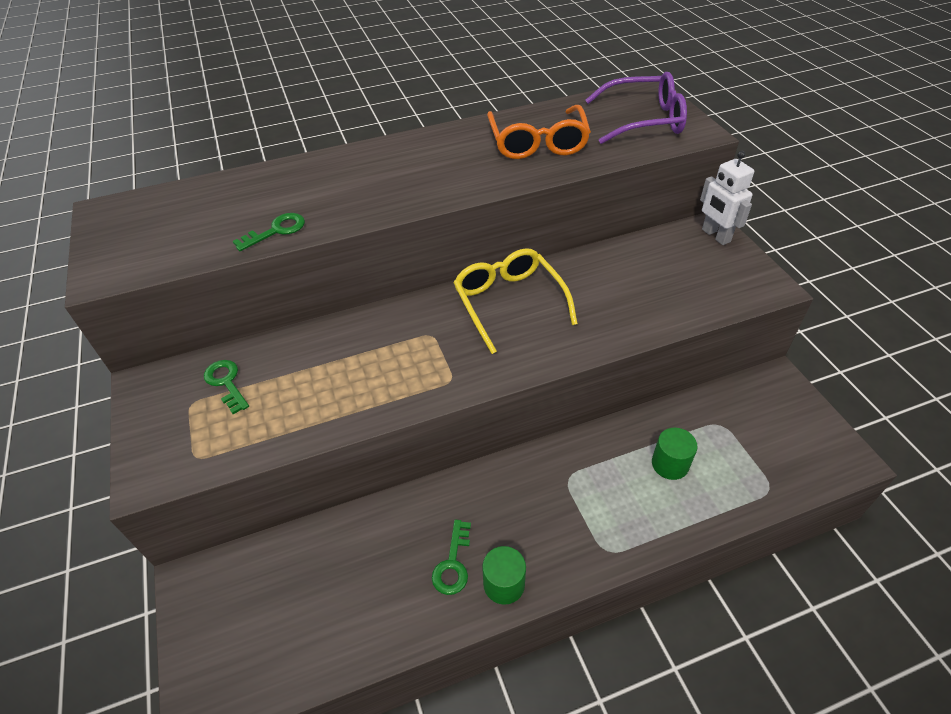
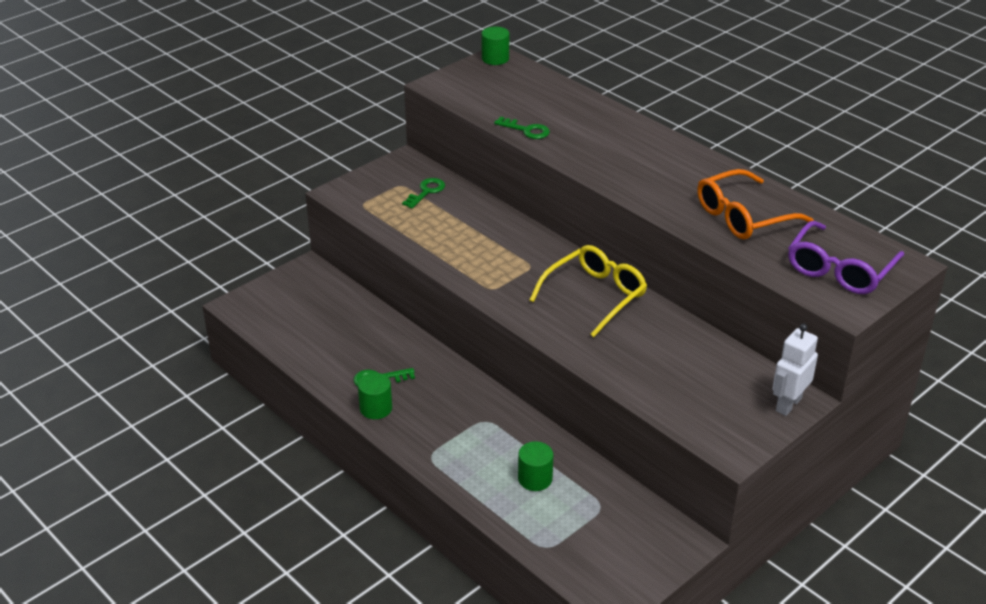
camera: 65 degrees right, 10 degrees down
purple glasses [585,72,687,144] -> purple glasses turned 60 degrees clockwise [788,221,904,294]
none -> green cylinder [482,27,509,65]

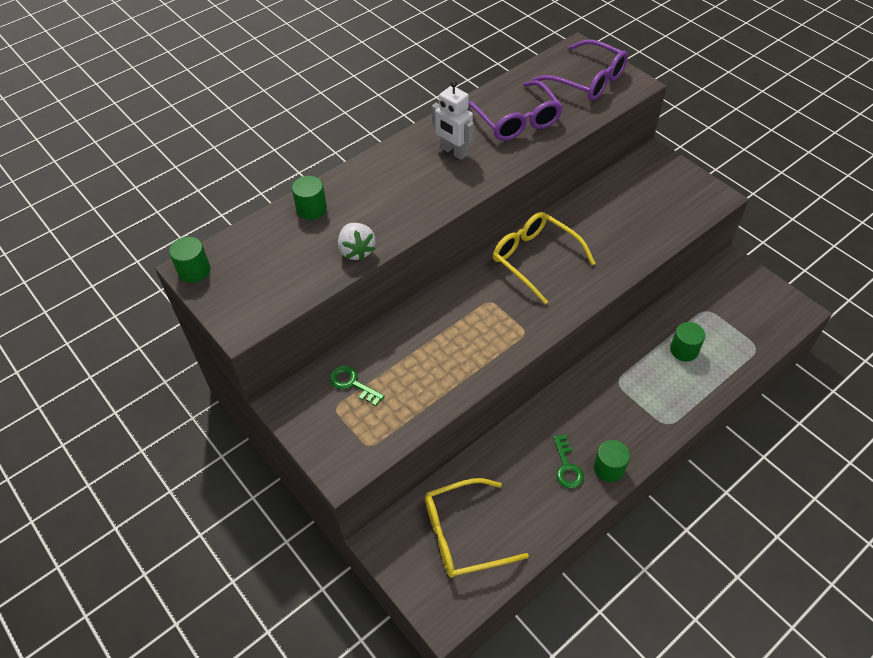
camera: 85 degrees left, 15 degrees up
green key [494,117,550,139] -> white strawberry [338,223,376,261]
orange glasses [697,169,814,239] -> purple glasses [468,80,563,141]
white robot [772,324,818,416] -> white robot moved to [432,80,474,160]
none -> green cylinder [292,176,327,220]
none -> yellow glasses [425,478,529,578]

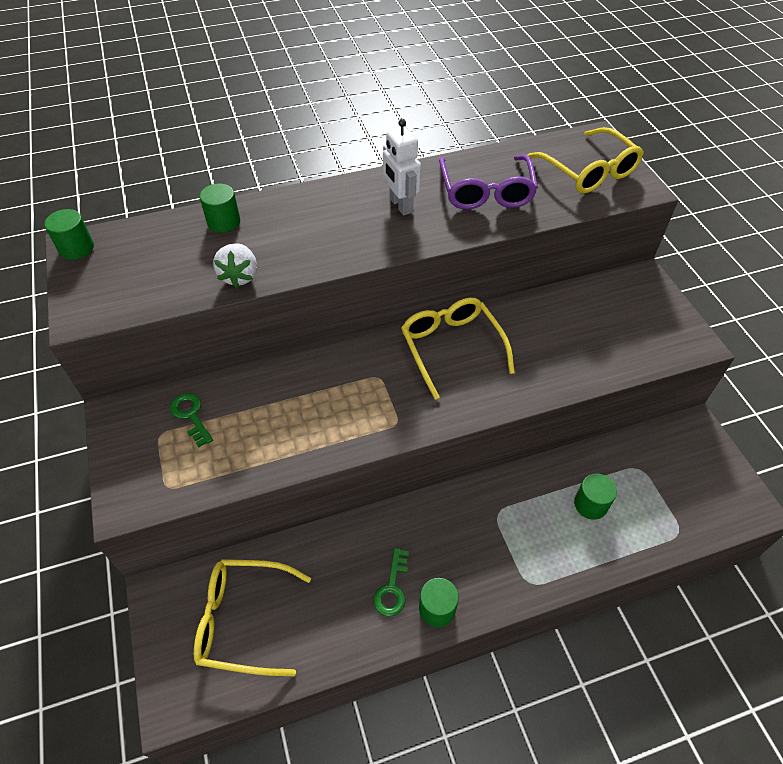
camera: 20 degrees right, 0 degrees up
purple glasses [533,40,628,101] -> yellow glasses [527,127,644,194]

